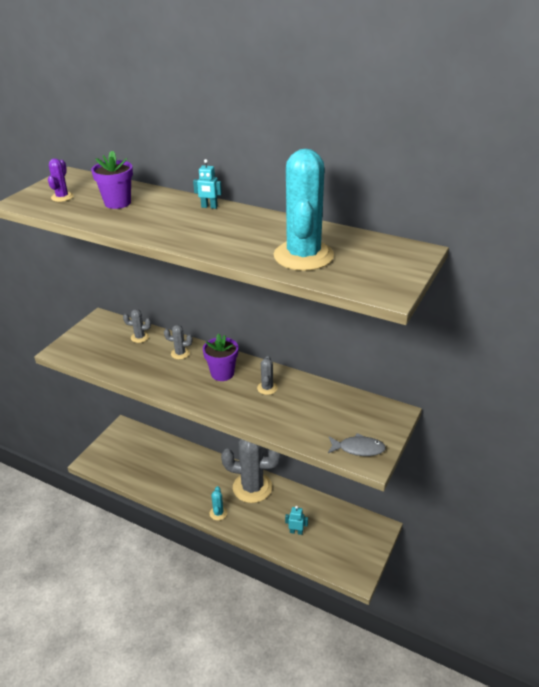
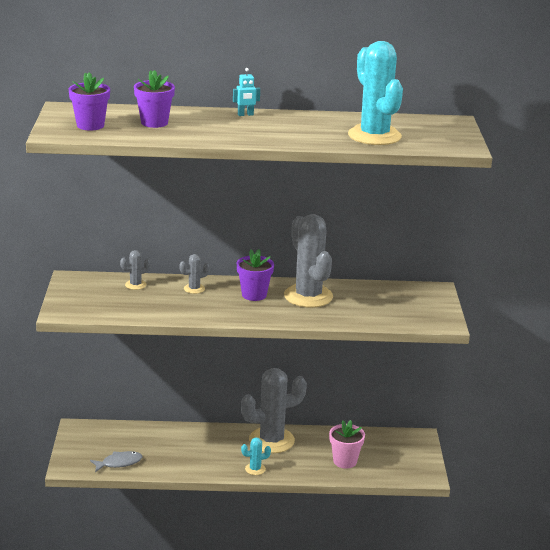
camera: 30 degrees left, 10 degrees down
purple cactus [48,158,74,202] -> purple flower pot [69,72,110,131]
turquoise cactus [210,486,227,520] -> turquoise cactus turned 75 degrees counterclockwise [241,437,271,475]
grey cactus [257,356,278,395] -> grey cactus [284,214,333,308], size x2.31
turquoise robot [285,506,308,535] -> pink flower pot [329,420,365,469]
grey fish [328,433,386,456] -> grey fish moved to [90,451,142,472]

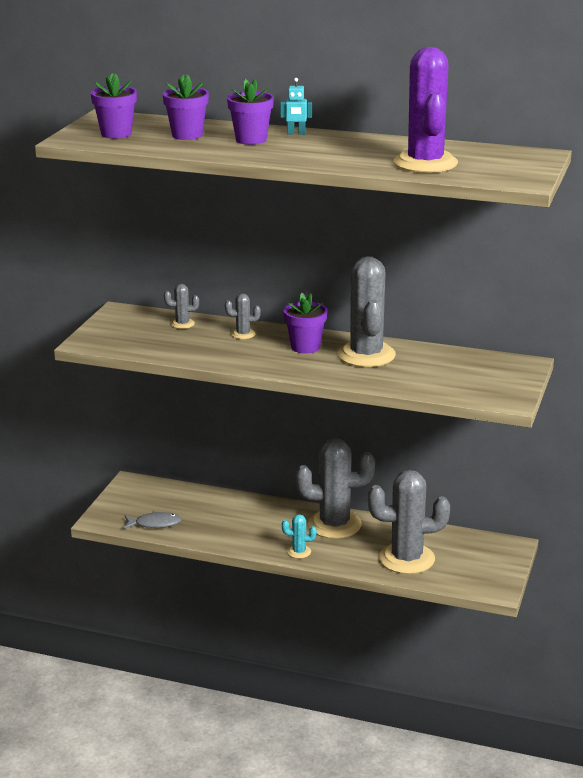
camera: 20 degrees right, 0 degrees up
pink flower pot [329,420,365,469] -> grey cactus [368,470,450,574]
turquoise cactus [348,41,403,145] -> purple cactus [394,47,458,173]
none -> purple flower pot [227,79,274,145]

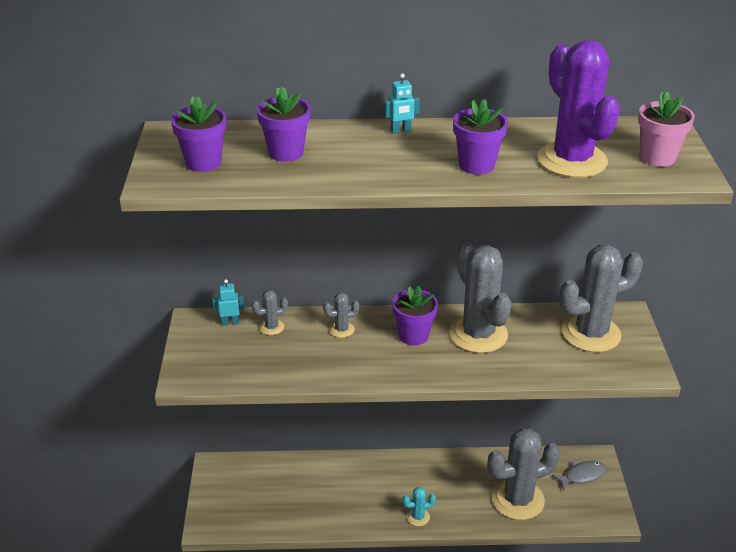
camera: 20 degrees left, 10 degrees up
grey fish [124,511,182,529] -> grey fish moved to [552,461,606,491]
purple flower pot [227,79,274,145] -> purple flower pot moved to [453,98,508,175]
grey cactus [296,438,375,539] -> grey cactus moved to [559,245,643,352]
none -> turquoise robot [212,279,244,326]
none -> pink flower pot [638,92,695,167]

